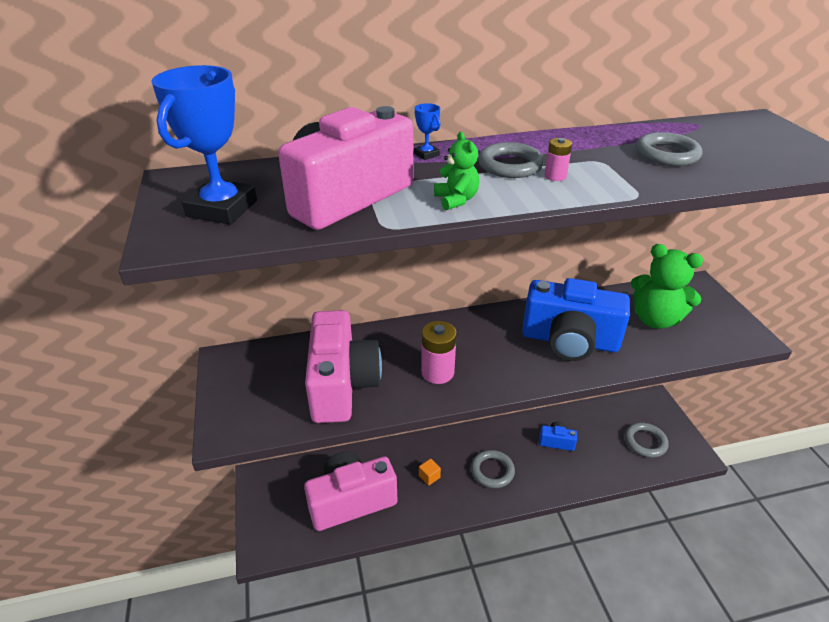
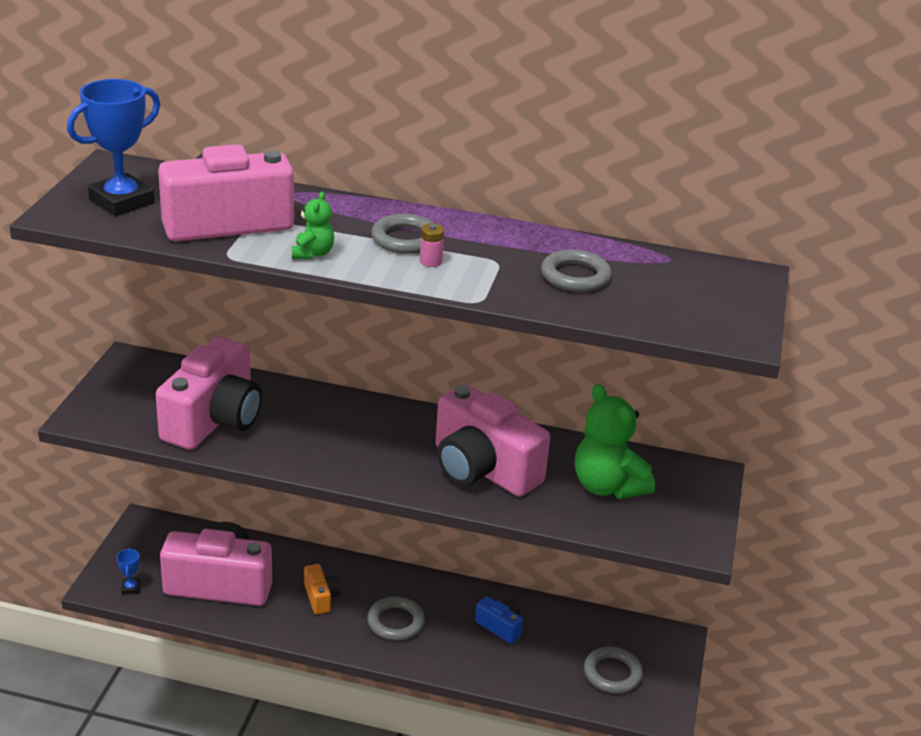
camera: 25 degrees right, 5 degrees down
blue trophy [414,103,440,160] -> blue trophy moved to [116,548,140,594]
orange cube [419,459,441,486] -> orange camera [304,564,340,614]
pink battery [421,321,457,384] -> none
blue camera [522,278,630,361] -> pink camera [436,384,550,497]

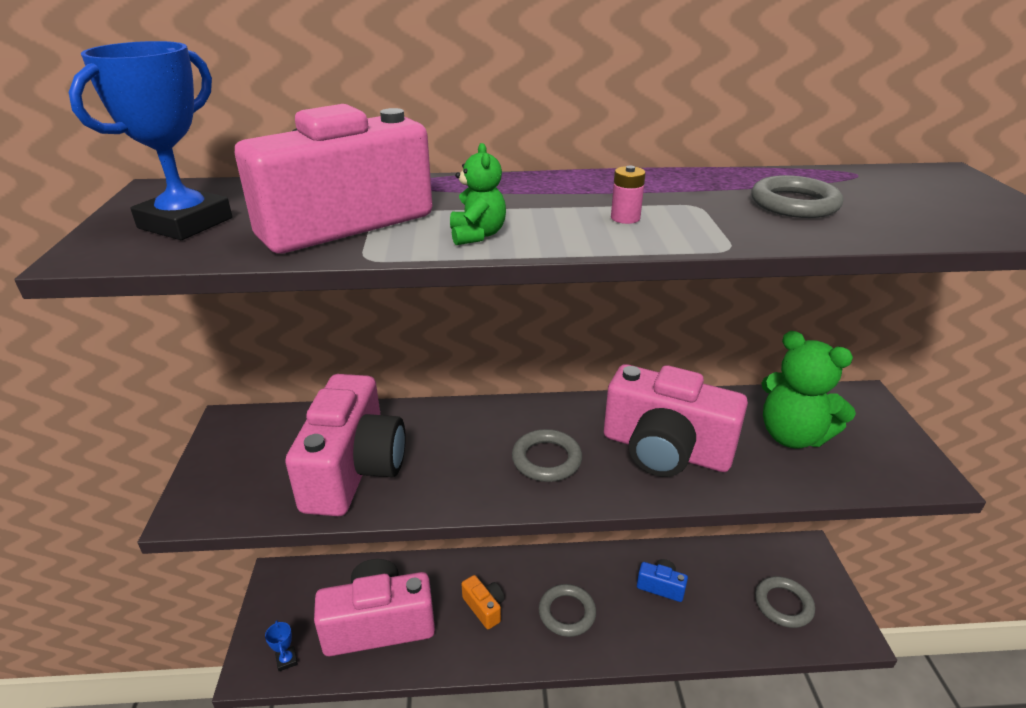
camera: 15 degrees left, 0 degrees up
grey ring [371,214,433,254] -> grey ring moved to [512,429,582,482]

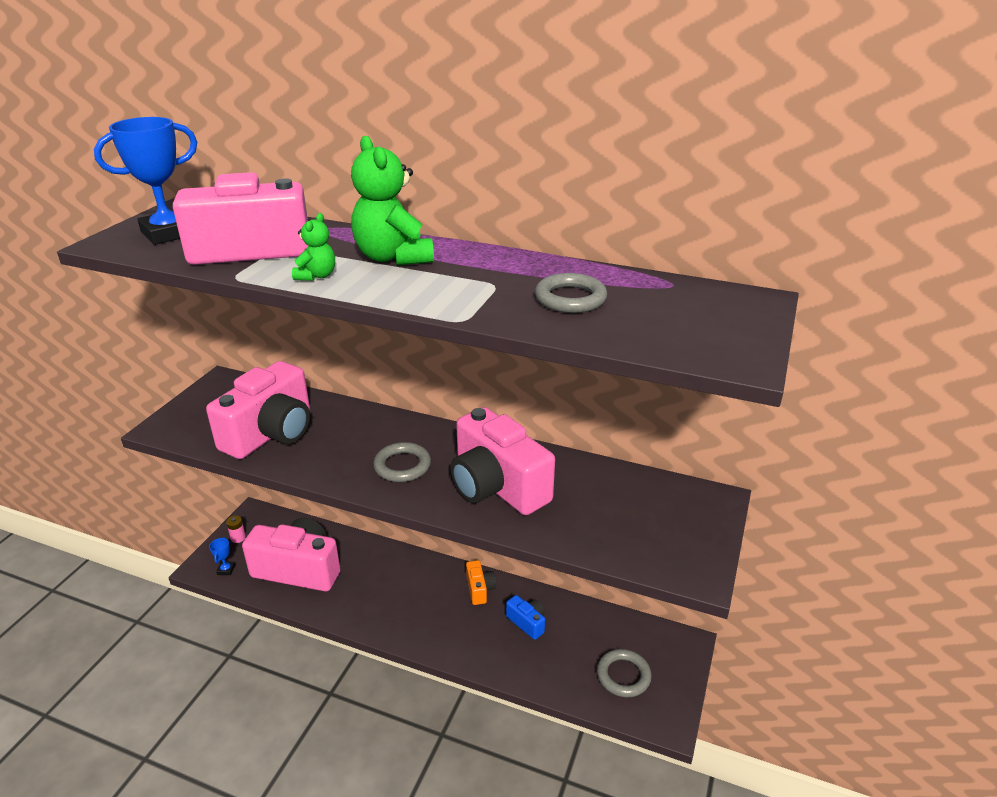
camera: 25 degrees right, 0 degrees up
orange camera [461,575,504,629] -> orange camera moved to [466,560,496,605]
grey ring [539,584,596,637] -> none
pink battery [611,166,646,224] -> pink battery moved to [226,516,246,543]
green teddy bear [761,331,856,449] -> green teddy bear moved to [351,136,434,265]

